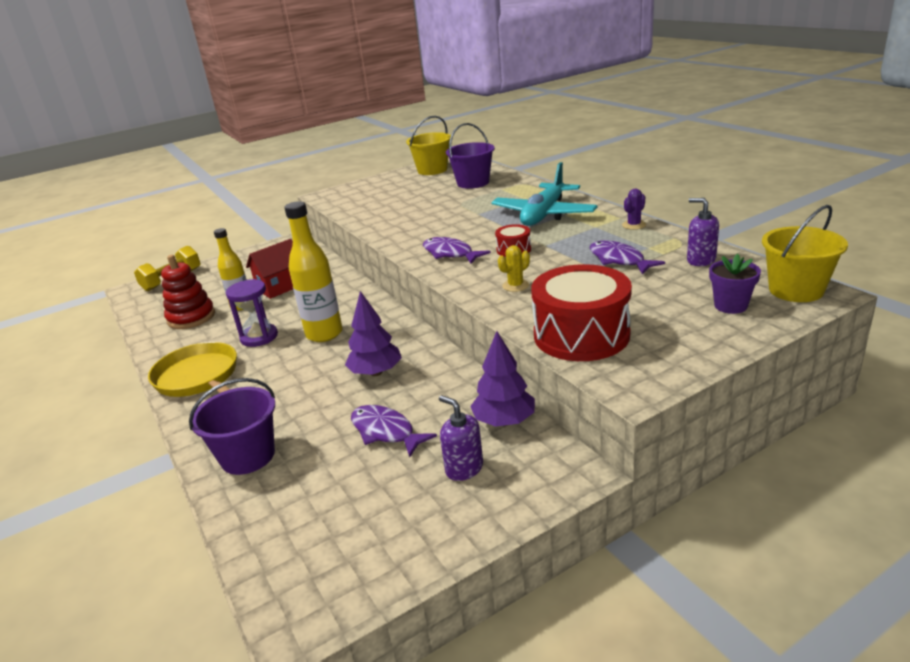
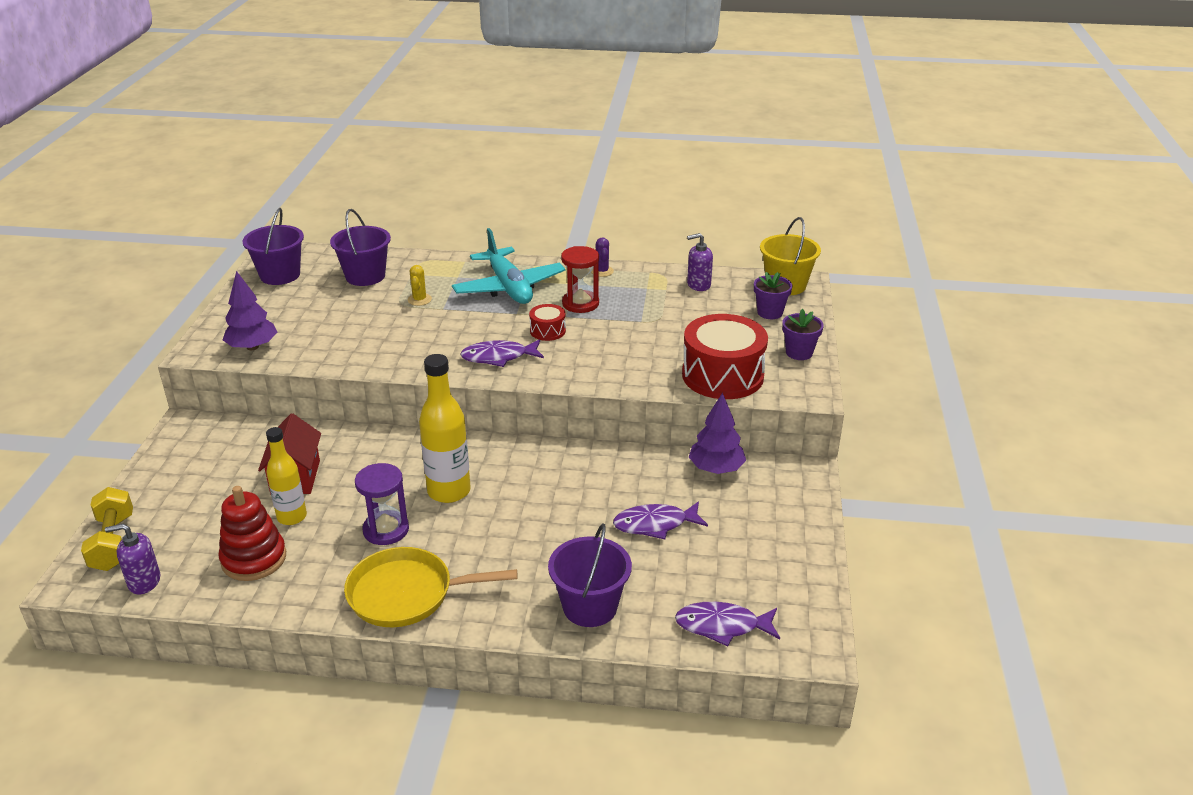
camera: 55 degrees left, 5 degrees up
purple tree [345,291,402,376] -> purple tree moved to [223,271,277,350]
yellow bucket [406,116,451,175] -> purple bucket [243,208,304,285]
purple soap dispenser [439,395,483,481] -> purple soap dispenser moved to [105,524,160,594]
yellow cactus [498,245,530,292] -> yellow cactus moved to [408,265,432,306]
purple fish [590,240,665,275] -> purple fish moved to [675,602,780,647]
none -> red hourglass [561,246,599,313]
none -> purple flower pot [782,309,824,360]

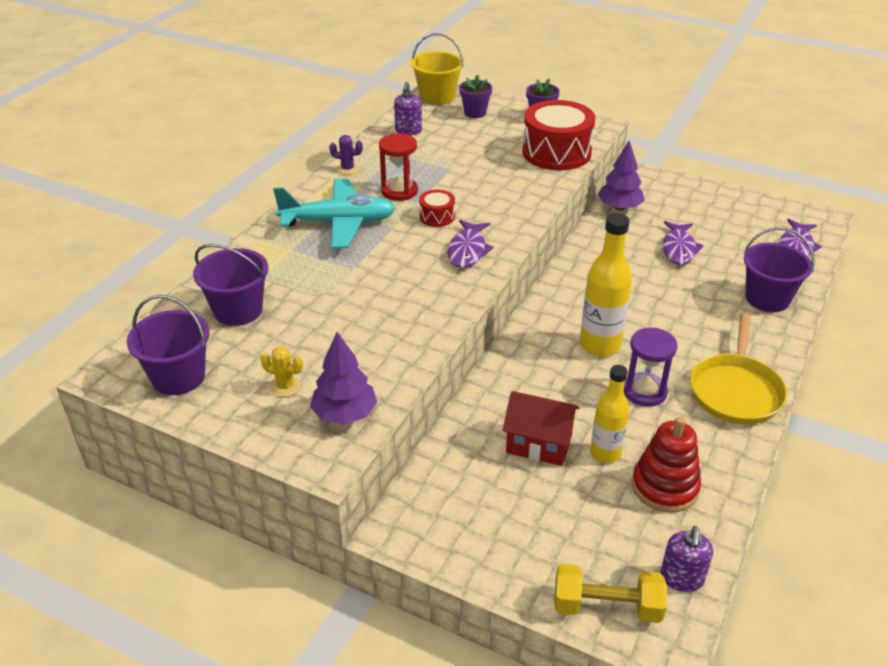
camera: 70 degrees left, 5 degrees up
yellow cactus [408,265,432,306] -> yellow cactus moved to [260,347,303,397]

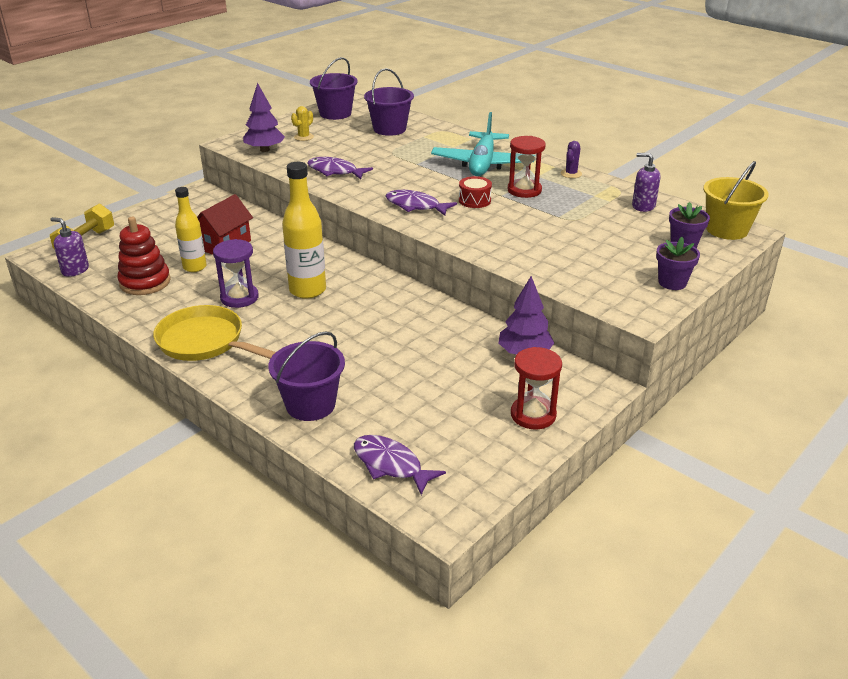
camera: 105 degrees right, 5 degrees down
red drum [522,100,595,170] -> none
purple fish [663,221,704,265] -> purple fish moved to [307,157,373,179]
none -> red hourglass [511,347,562,429]

